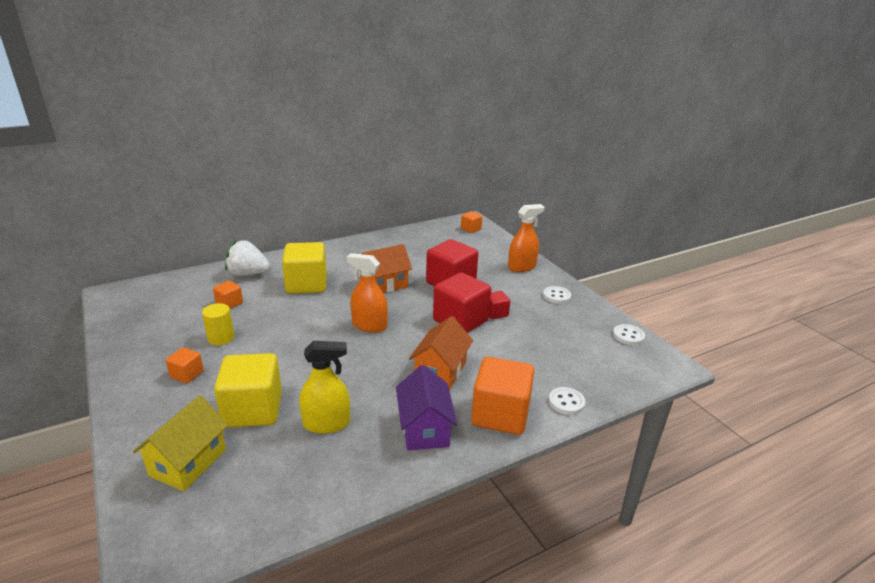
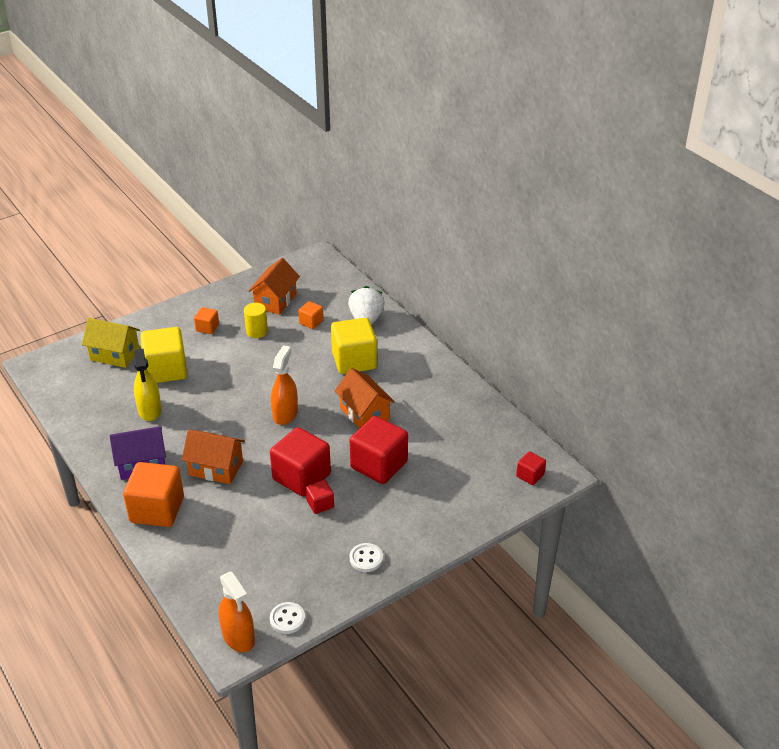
camera: 85 degrees right, 10 degrees up
orange cube [461,211,482,233] -> red cube [516,451,546,485]
orange spray bottle [508,204,545,272] -> orange spray bottle moved to [219,572,255,652]
white button [549,387,585,415] -> none
none -> orange house [248,258,300,315]

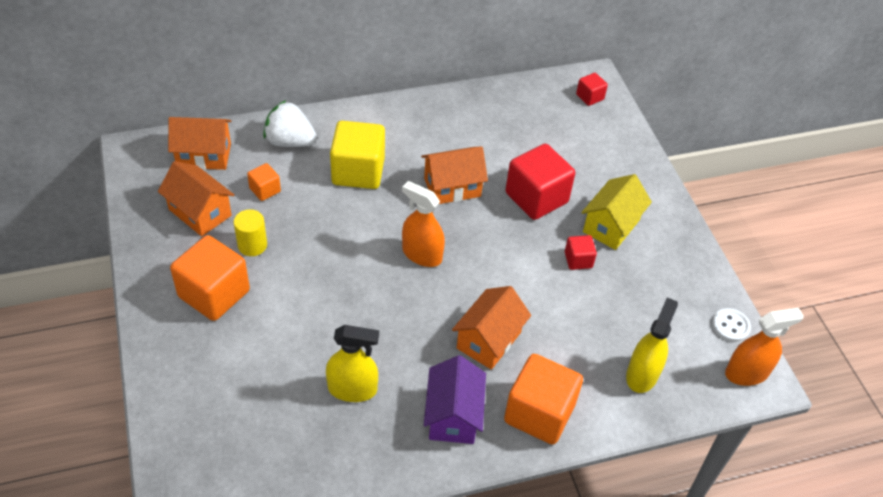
camera: 75 degrees left, 10 degrees up
yellow house [82,318,140,368] -> yellow house moved to [581,174,652,250]
yellow cube [140,327,187,383] -> none
orange cube [194,307,219,334] -> orange cube [170,235,250,321], size x2.04
red cube [270,427,331,497] -> none
white button [350,543,383,572] -> none
none -> orange house [168,117,231,170]
none -> yellow spray bottle [626,297,678,393]

